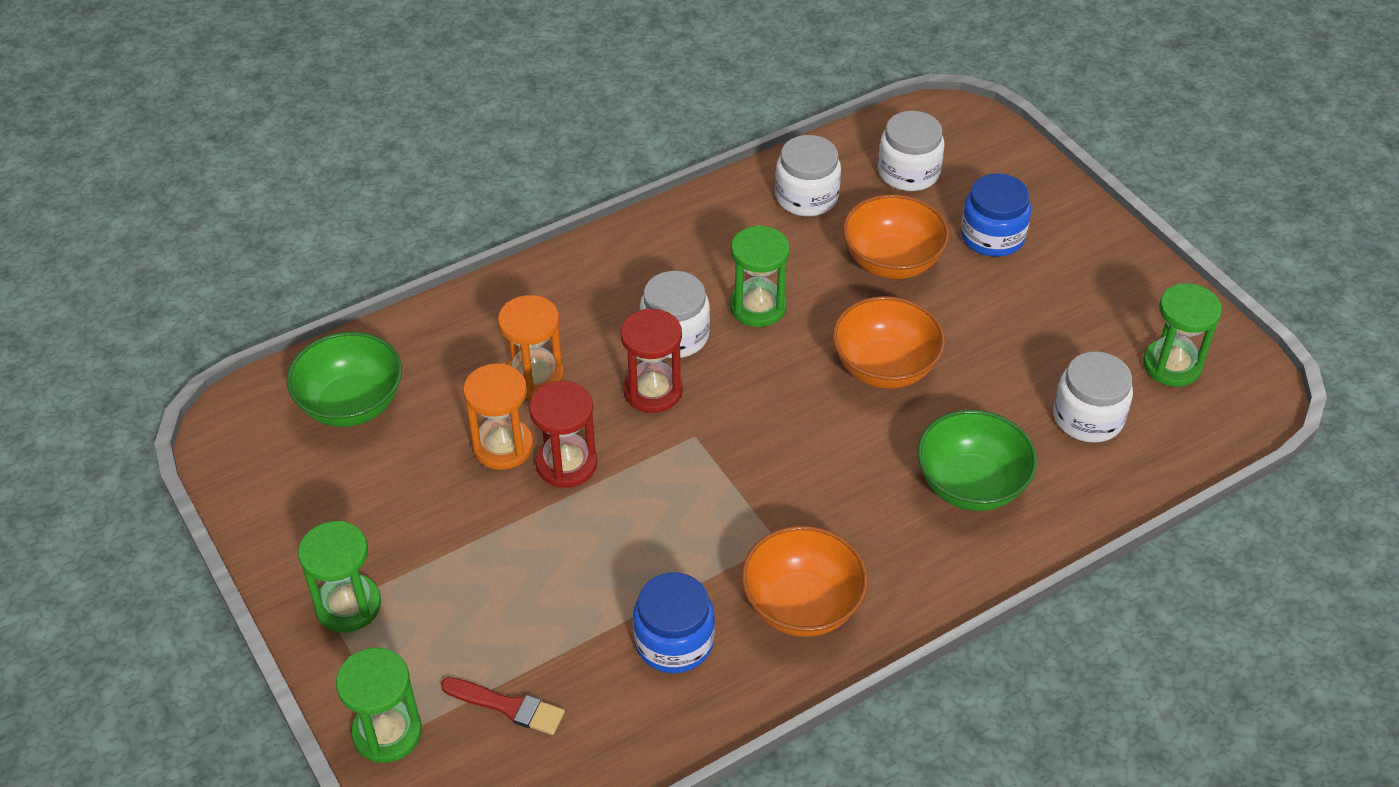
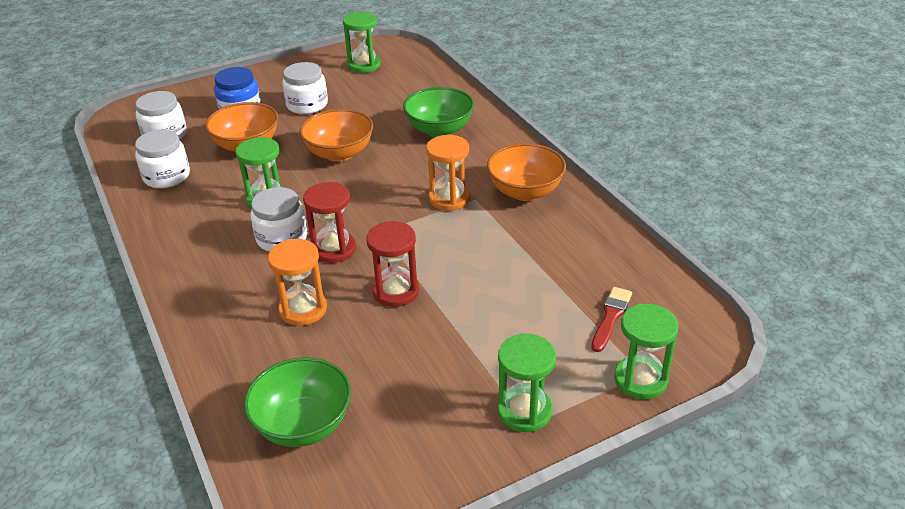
camera: 85 degrees left, 10 degrees down
orange hourglass [463,363,533,470] -> orange hourglass moved to [426,135,470,211]
blue jar [633,573,715,673] -> none
white jar [1053,351,1133,443] -> white jar moved to [282,62,328,114]

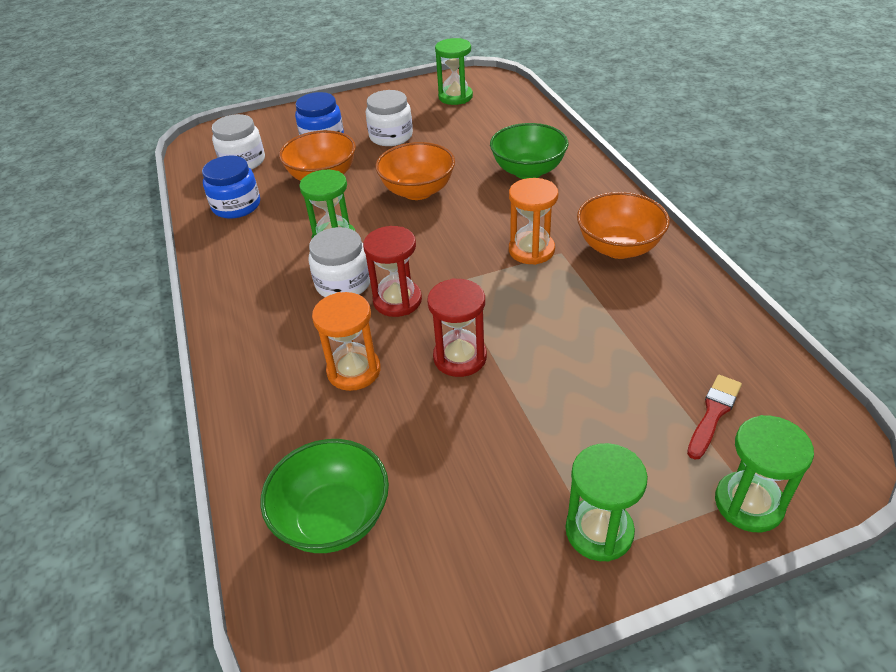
camera: 10 degrees right, 5 degrees up
white jar [135,130,190,188] -> blue jar [202,155,260,219]

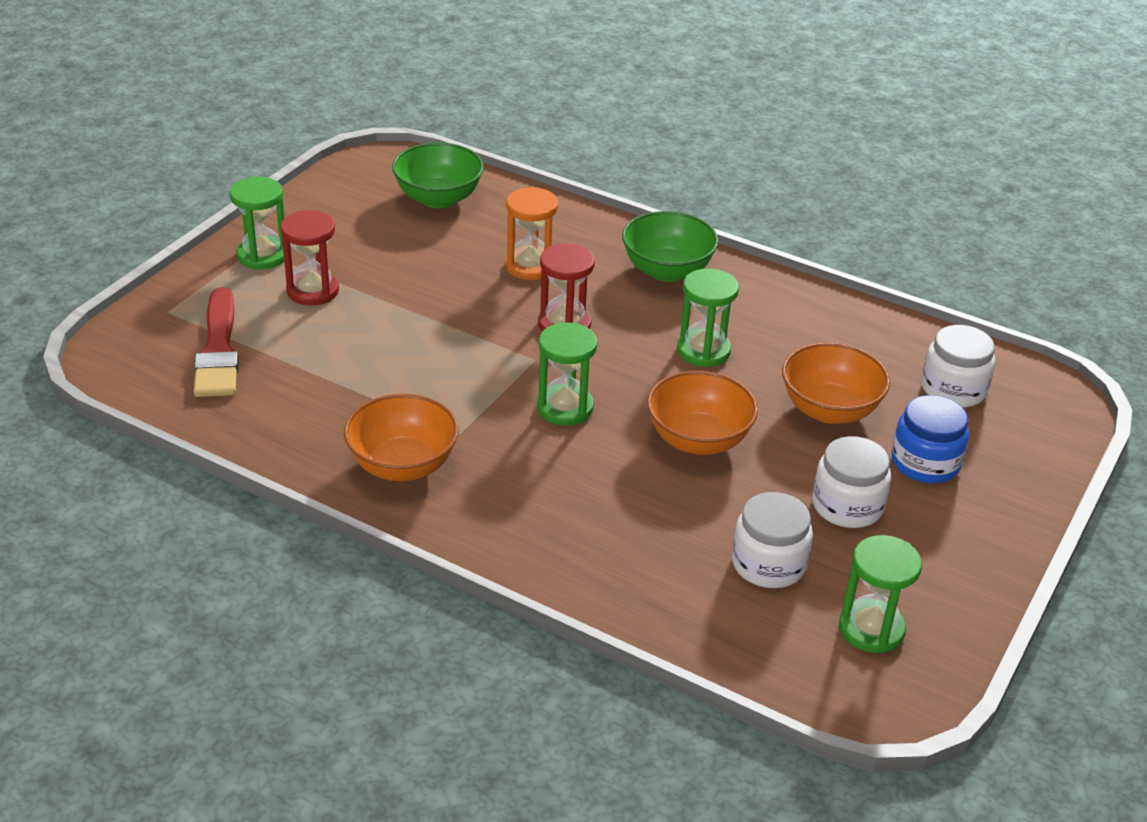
camera: 135 degrees right, 5 degrees down
blue jar [202,155,260,219] -> none
white jar [309,227,370,297] -> white jar moved to [732,492,813,588]
red hourglass [427,278,487,377] -> red hourglass moved to [281,210,339,306]
green bowl [490,123,569,179] -> green bowl moved to [622,211,719,282]
orange hourglass [509,178,558,265] -> none
red brush [687,375,742,460] -> red brush [194,287,239,397], size x1.68
green hourglass [715,415,814,532] -> green hourglass moved to [537,323,597,426]

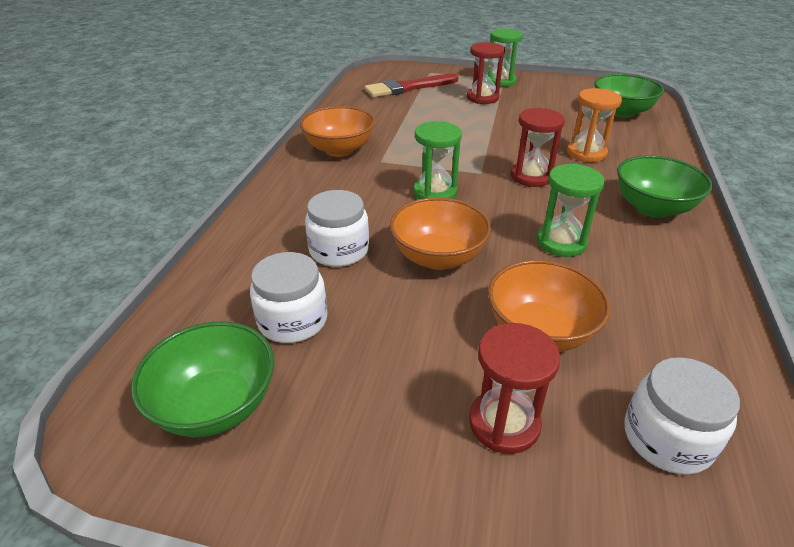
camera: 75 degrees right, 0 degrees up
white jar [812,436,891,528] -> white jar moved to [305,190,369,267]
green hourglass [839,535,922,653] -> green bowl [131,321,274,437]
blue jar [892,395,969,483] -> red hourglass [469,323,560,454]

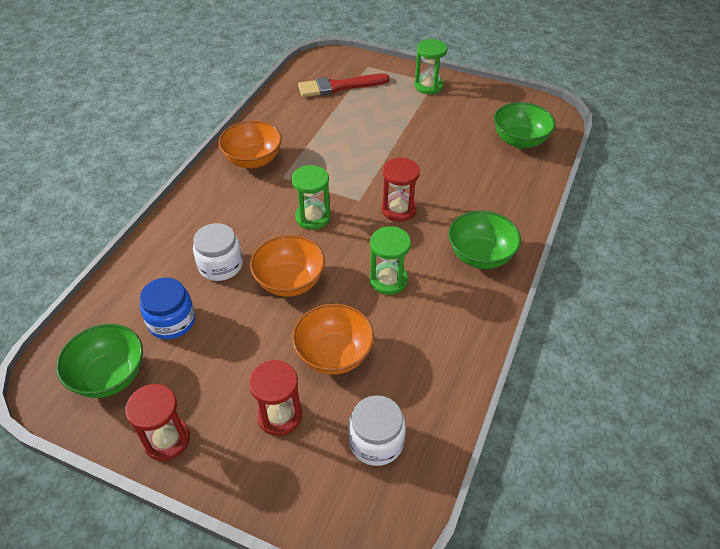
camera: 10 degrees right, 10 degrees up
white jar [250,252,327,343] -> blue jar [140,278,195,339]
red hourglass [467,42,505,104] -> red hourglass moved to [125,384,190,461]
orange hourglass [567,88,622,162] -> none

